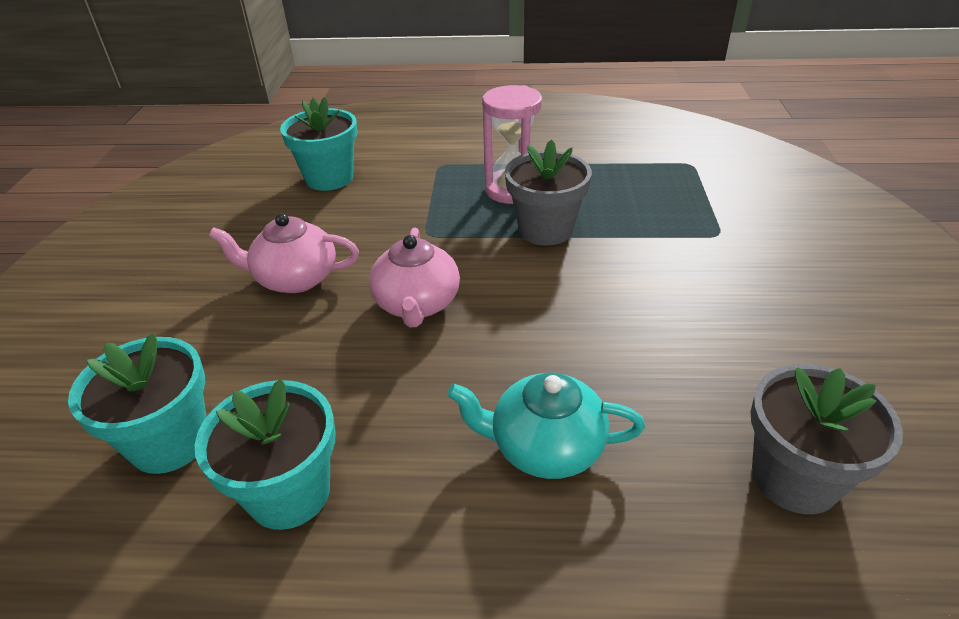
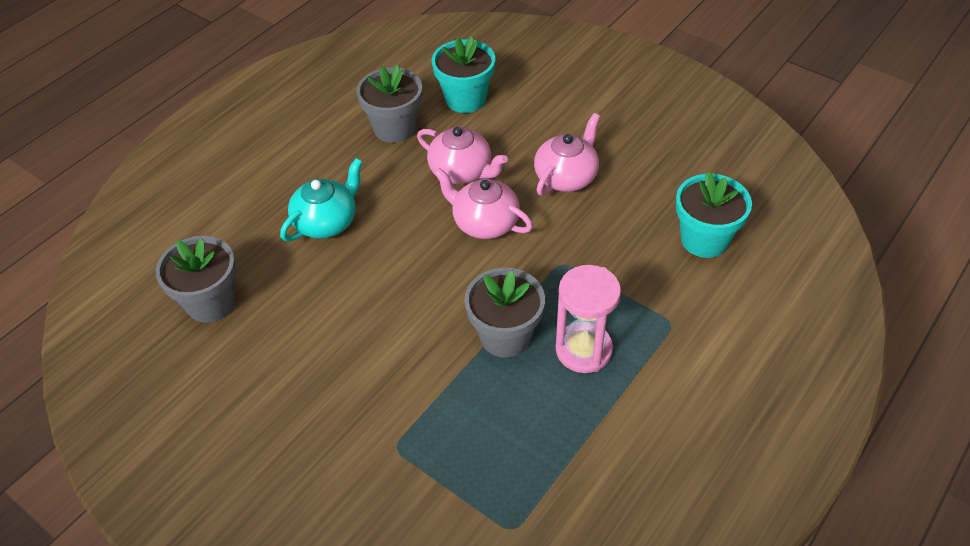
camera: 125 degrees right, 10 degrees up
turquoise flower pot [195,379,336,530] -> grey flower pot [357,65,422,143]
none -> pink teapot [417,127,508,184]

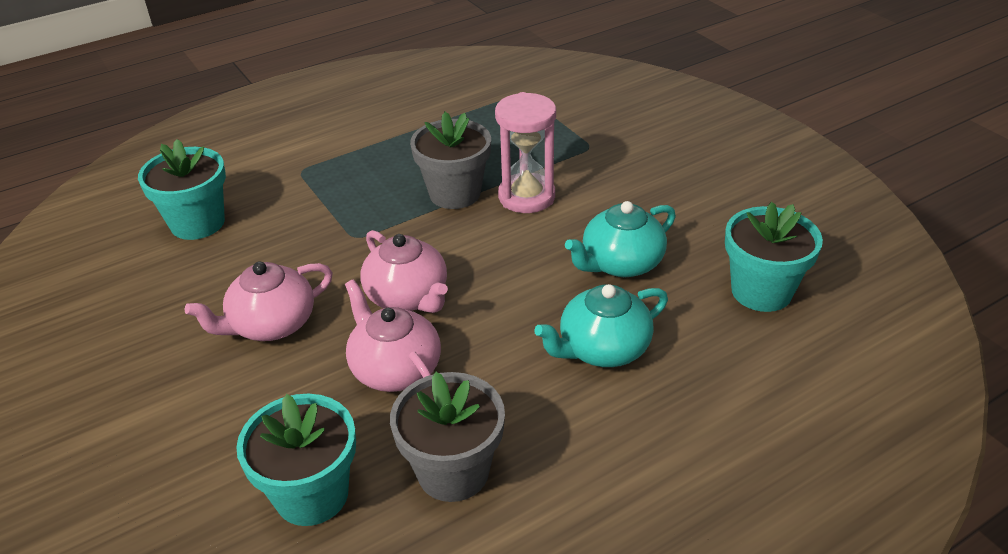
camera: 160 degrees left, 10 degrees down
grey flower pot [156,236,236,322] -> turquoise flower pot [725,202,823,312]
pink hourglass [555,265,621,373] -> pink hourglass moved to [495,92,556,213]
none -> turquoise teapot [565,201,676,277]

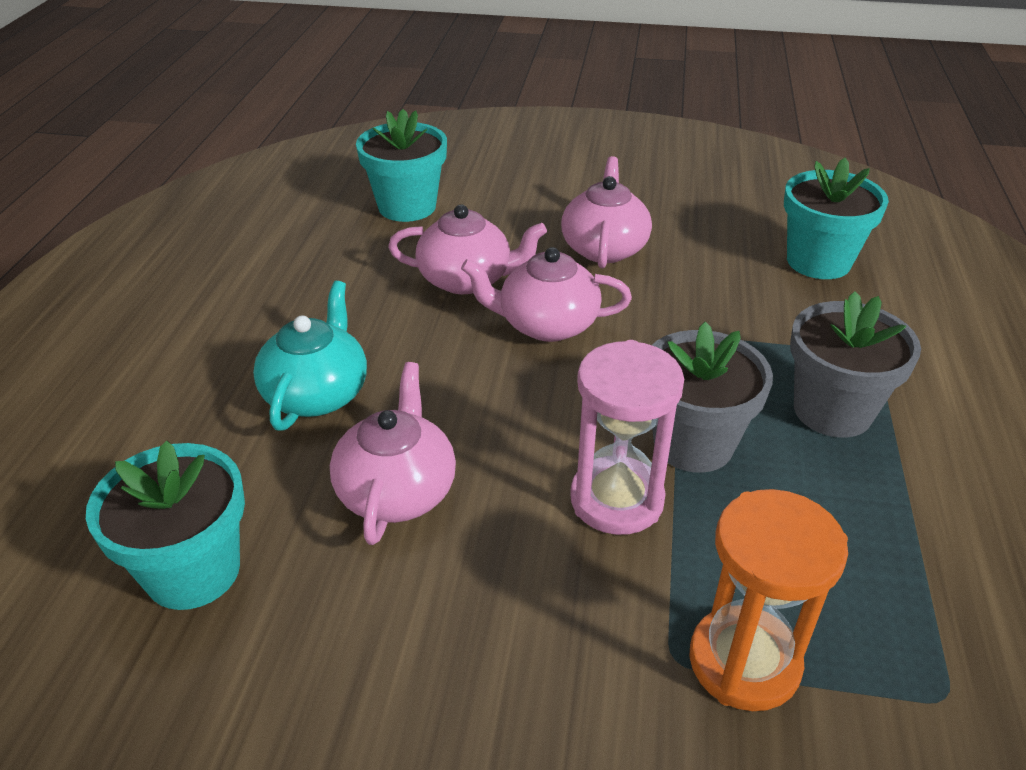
camera: 130 degrees right, 0 degrees up
grey flower pot [390,372,505,502] -> grey flower pot moved to [790,291,921,438]
turquoise teapot [565,201,676,277] -> pink teapot [330,362,456,545]
none -> orange hourglass [689,489,848,711]

